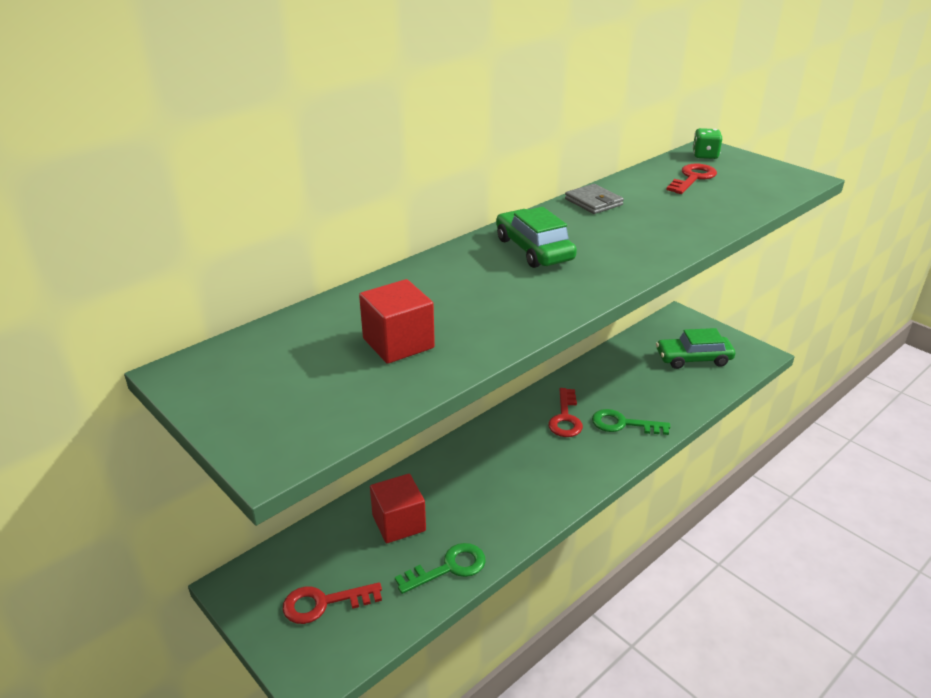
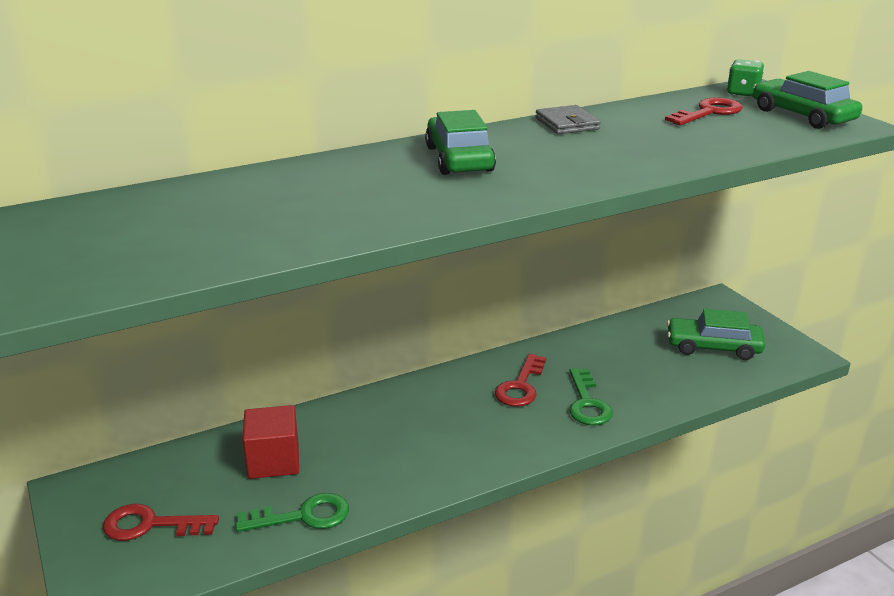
camera: 15 degrees right, 5 degrees down
red cube [359,279,435,364] -> none
green key [592,409,670,435] -> green key turned 120 degrees counterclockwise [569,368,613,425]
none -> green car [753,71,862,129]

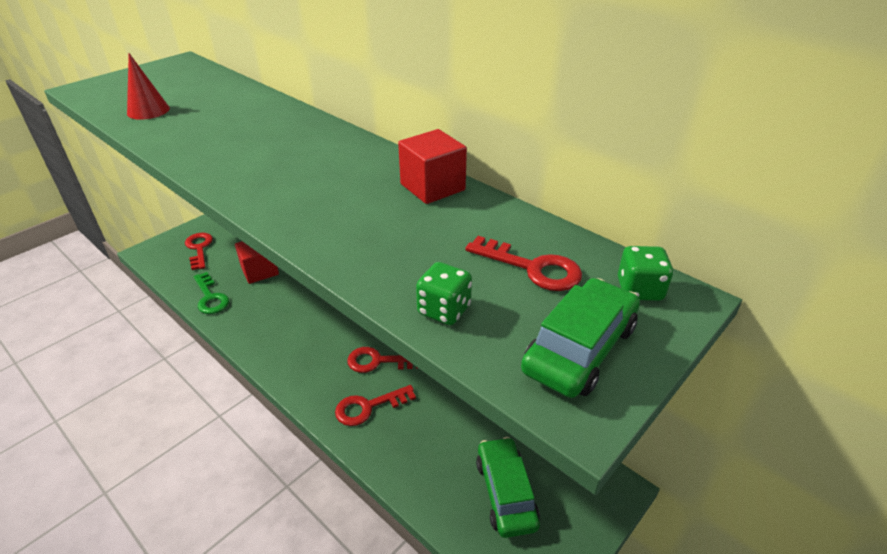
camera: 70 degrees right, 10 degrees up
green car [425,110,496,175] -> none
grey wallet [535,105,601,134] -> red cube [398,129,467,204]
green key [569,368,613,425] -> red key [335,385,416,426]
none -> red cone [127,53,170,120]
none -> green dice [416,262,472,325]

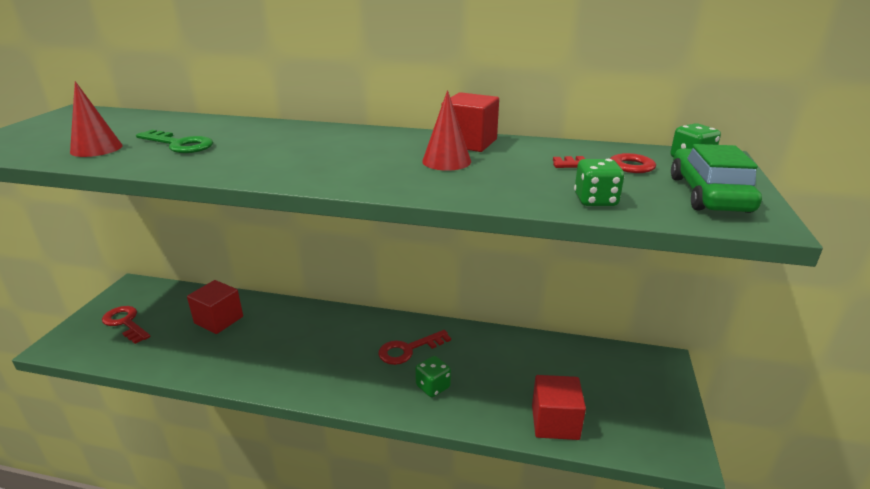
camera: 30 degrees left, 10 degrees down
green key [193,272,229,314] -> green key moved to [136,130,213,153]
red key [335,385,416,426] -> green dice [415,356,451,397]
green car [476,437,540,538] -> none
none -> red cone [422,90,471,171]
none -> red cube [532,375,586,440]

